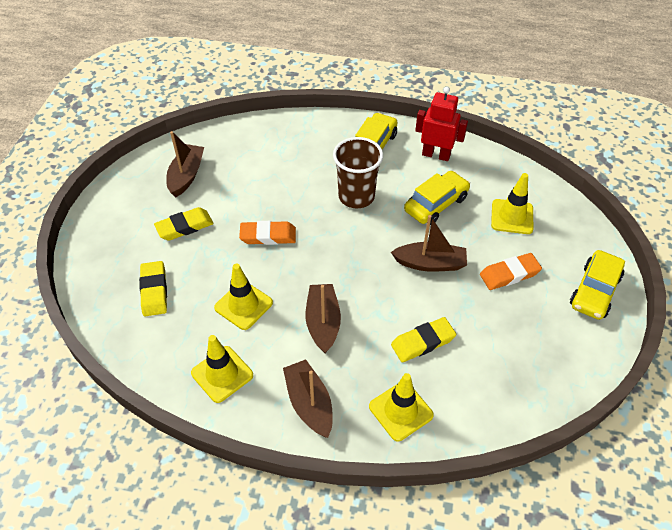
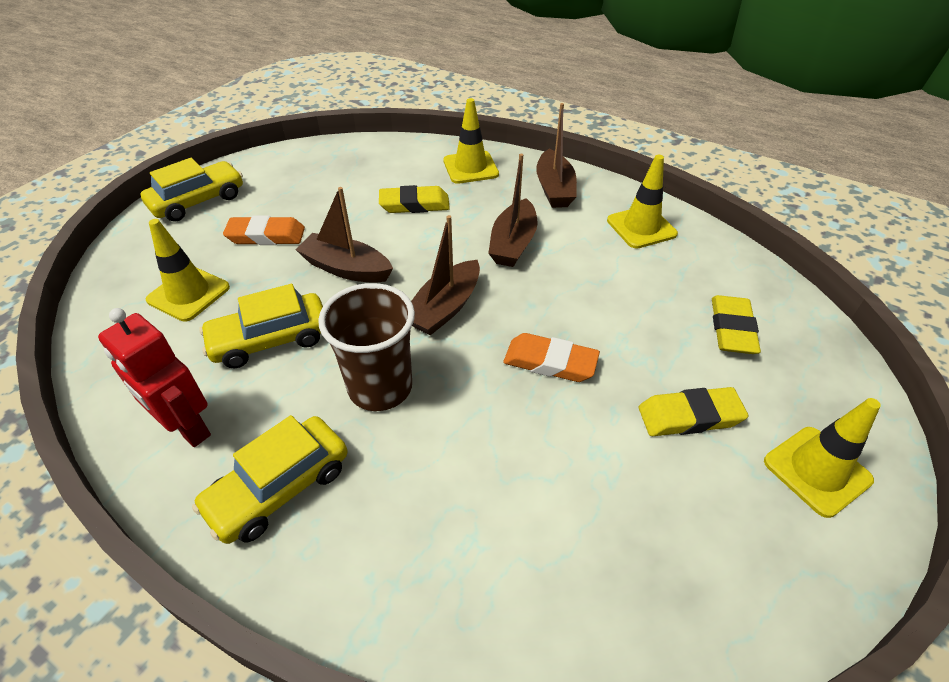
camera: 160 degrees left, 5 degrees down
brown boat [166,131,204,197] -> brown boat moved to [411,215,480,335]
yellow traffic cone [214,263,273,330] -> yellow traffic cone moved to [764,398,881,518]

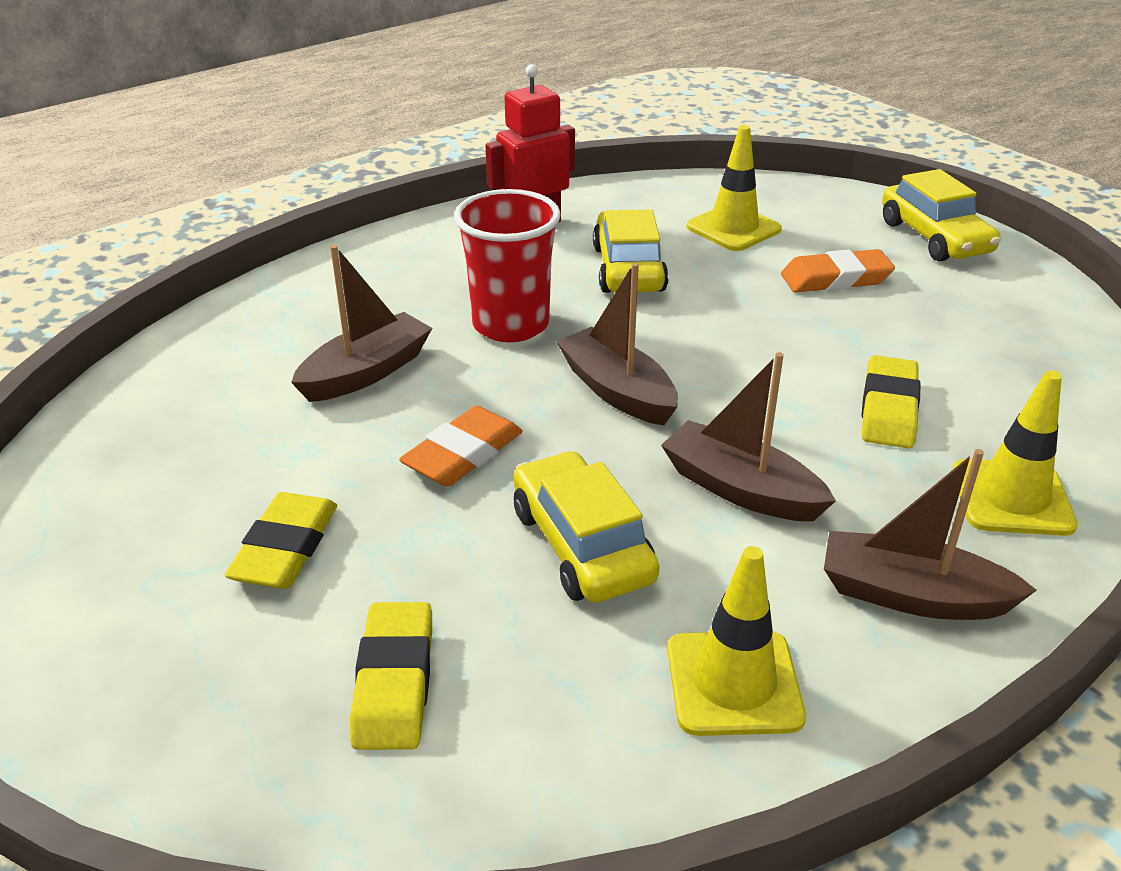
camera: 110 degrees right, 10 degrees down
yellow car [192,415,347,544] -> yellow car moved to [514,451,660,603]
orange eraser [223,216,305,245] -> orange eraser turned 60 degrees clockwise [781,249,895,292]
brown boat [295,187,393,283] -> brown boat moved to [291,245,432,402]
brown cup [318,283,415,411] -> red cup [454,189,561,342]
yellow eraser [712,295,761,354] -> yellow eraser turned 60 degrees clockwise [350,602,432,750]
yellow traffic cone [764,398,881,518] -> none

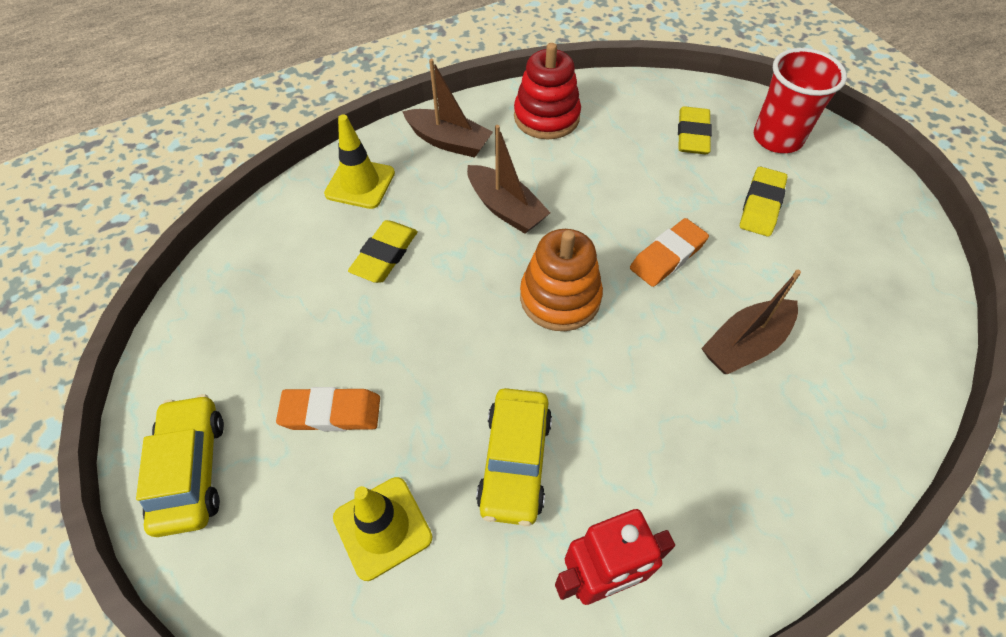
camera: 170 degrees left, 20 degrees up
red cup [454,189,561,342] -> red cup moved to [754,48,847,153]
yellow car [514,451,660,603] -> none
brown boat [556,263,678,425] -> orange stacking toy [520,229,603,331]
yellow traffic cone [667,546,806,736] -> red stacking toy [514,43,581,139]

